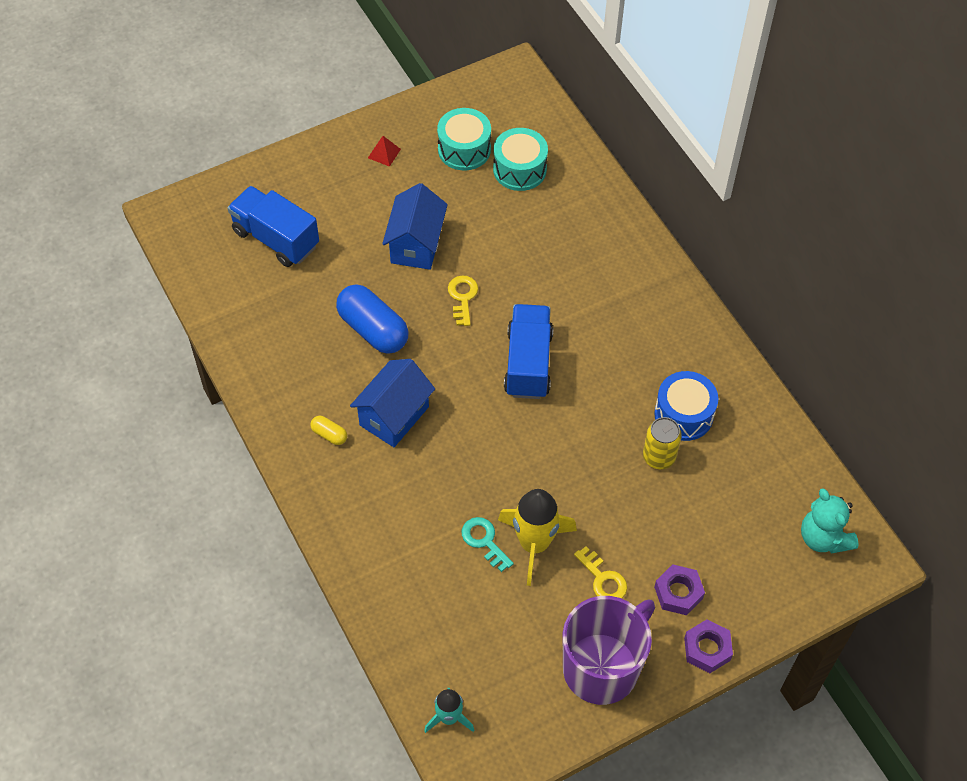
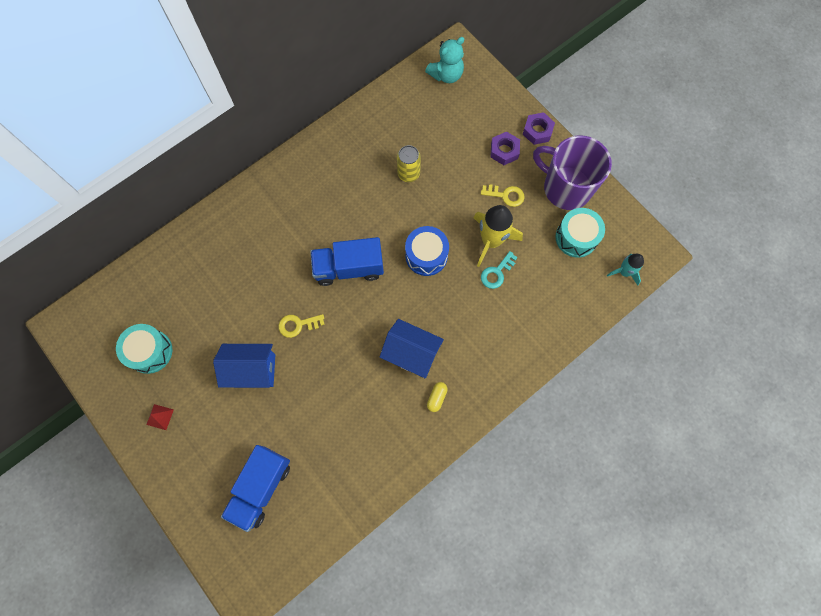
camera: 100 degrees left, 15 degrees up
blue capsule [336,285,409,354] -> none
turquoise drum [493,128,548,191] -> turquoise drum moved to [555,208,605,258]
yellow key [574,546,627,599] -> yellow key turned 60 degrees clockwise [481,184,525,207]
blue drum [654,371,718,441] -> blue drum moved to [405,226,449,276]

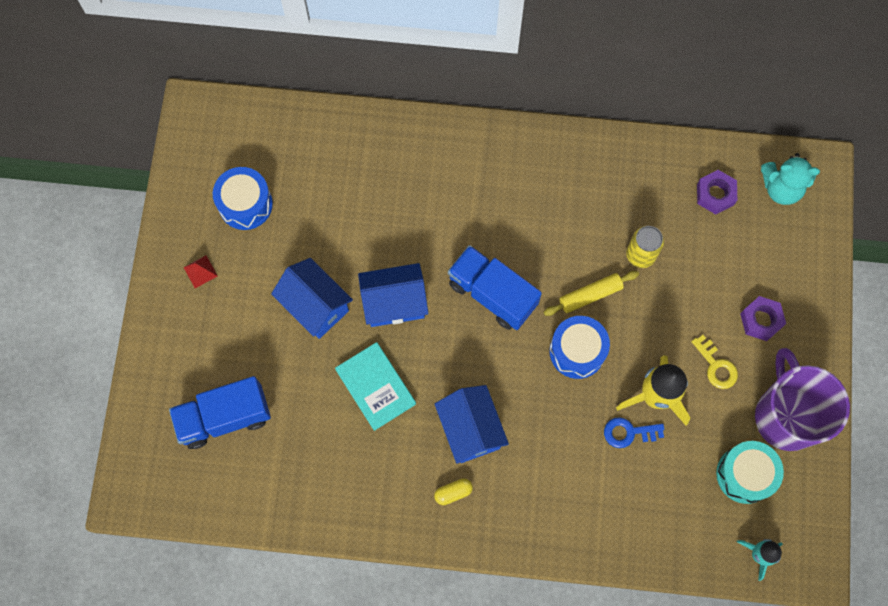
camera: 45 degrees right, 0 degrees up
turquoise drum [116,324,172,374] -> blue drum [213,167,273,230]
yellow key [278,314,325,338] -> blue house [358,263,428,327]
turquoise key [481,251,518,289] -> blue key [604,417,664,448]
purple nut [523,112,555,145] -> purple nut moved to [697,170,737,214]
none -> turquoise book [335,342,416,431]
none -> yellow rolling pin [543,271,639,316]

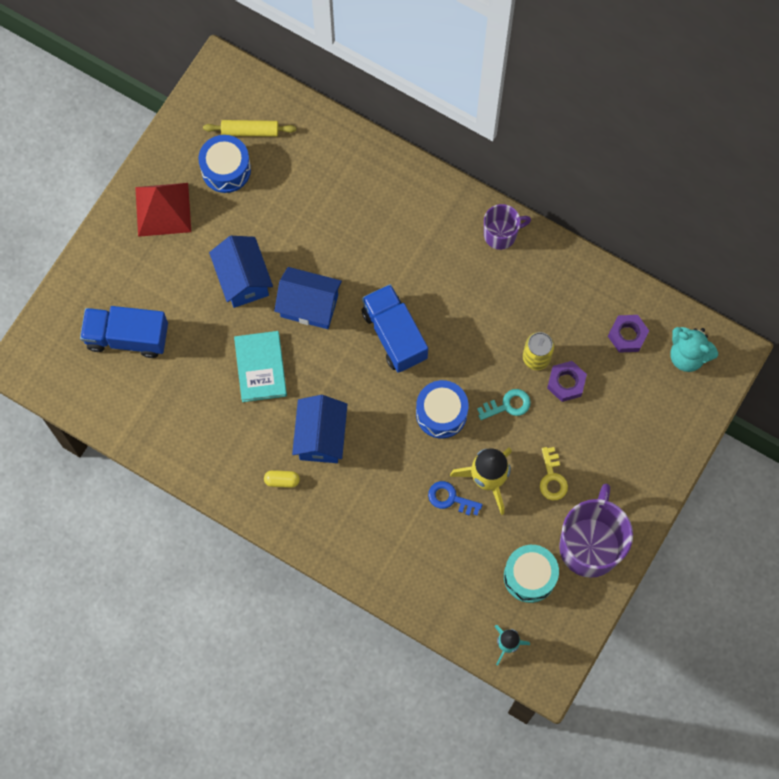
camera: 25 degrees right, 0 degrees up
red pyramid [183,256,218,288] -> red pyramid [135,183,191,237], size x2.28
yellow rolling pin [543,271,639,316] -> yellow rolling pin moved to [203,120,296,137]
purple nut [740,296,786,341] -> purple nut moved to [547,361,587,402]
none -> turquoise key [477,389,531,420]
none -> purple mug [484,204,531,250]

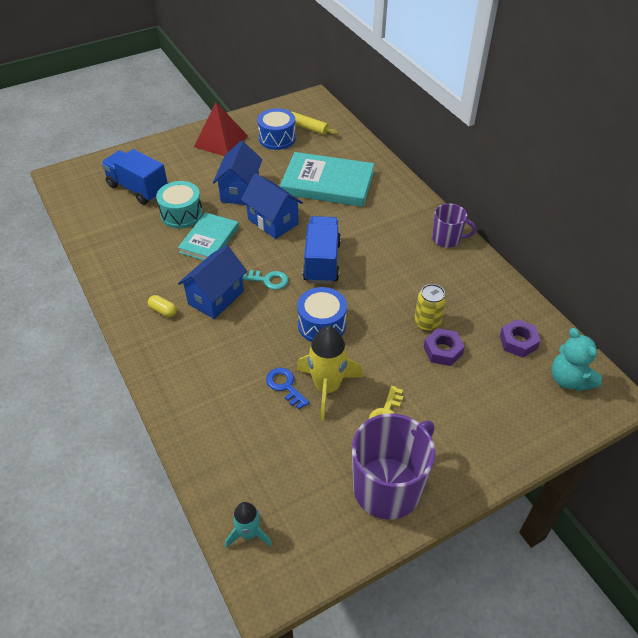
camera: 30 degrees right, 25 degrees down
turquoise key [477,389,531,420] -> turquoise key moved to [242,270,288,290]
turquoise drum [504,545,559,603] -> turquoise drum moved to [156,181,203,228]
none -> turquoise book [280,152,374,207]

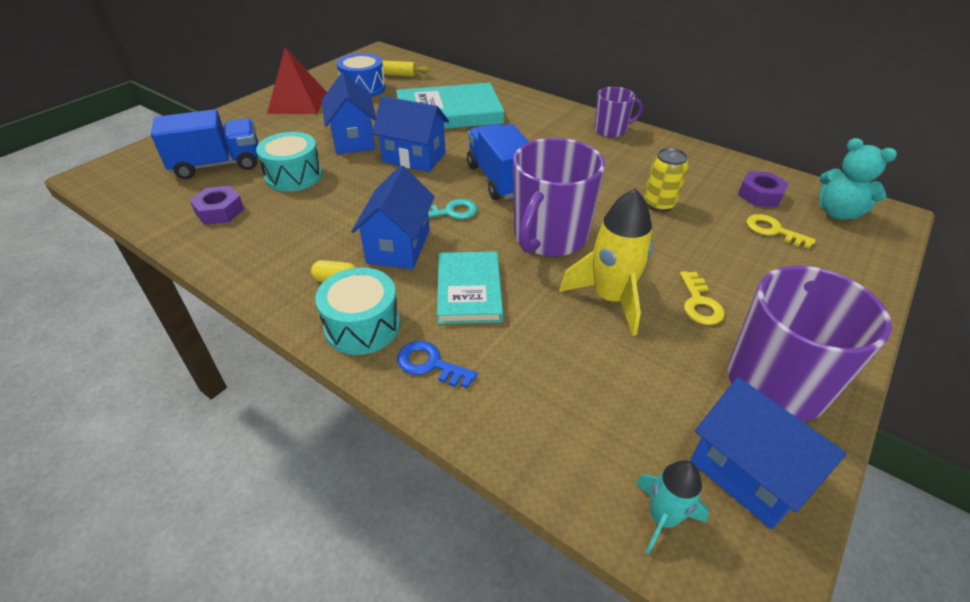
camera: 25 degrees left, 5 degrees down
blue truck [101,149,168,205] -> blue truck turned 150 degrees clockwise [151,109,258,179]
turquoise book [178,212,239,260] -> turquoise book moved to [437,252,503,324]
blue key [266,368,310,409] -> blue key moved to [397,341,478,388]
blue drum [297,287,347,342] -> purple mug [513,138,605,257]
purple nut [424,328,465,366] -> purple nut moved to [190,186,244,225]
none -> turquoise drum [315,267,400,355]
none -> blue house [690,377,847,529]
none -> yellow key [746,214,816,249]

